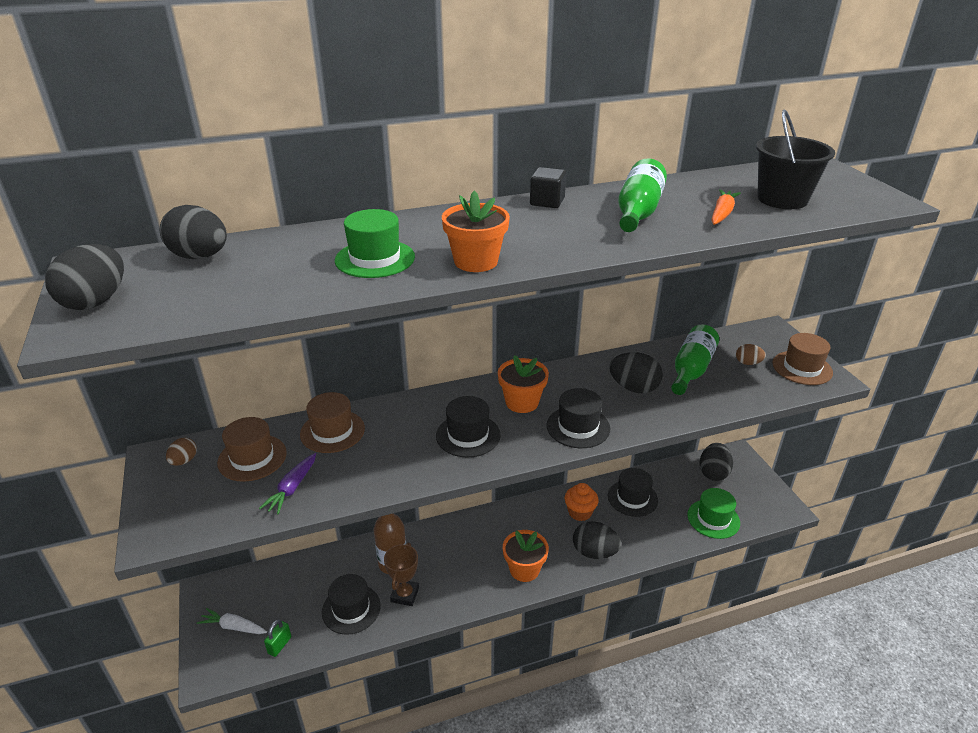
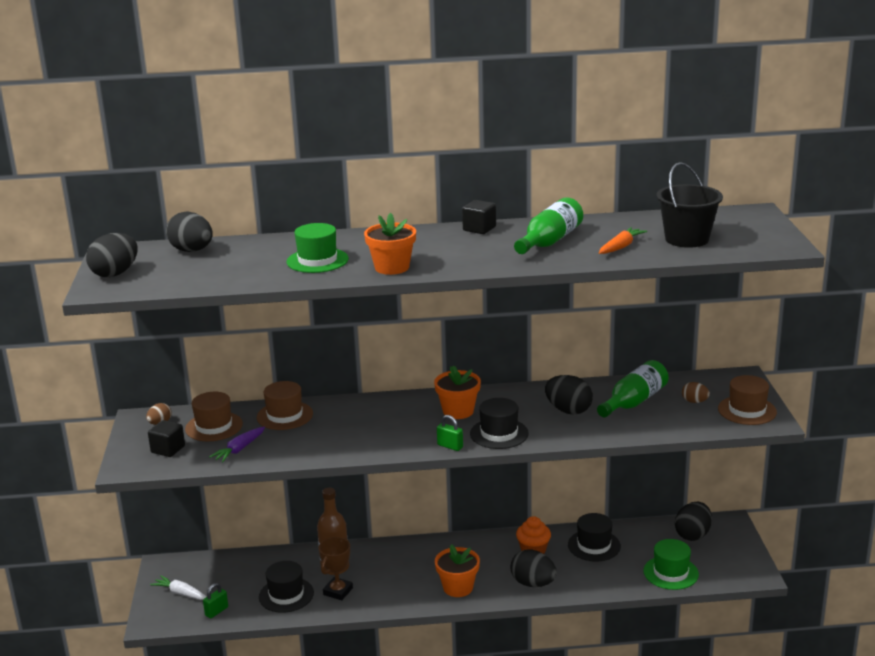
camera: 15 degrees right, 10 degrees down
black hat [436,396,500,457] -> none
none -> black cube [148,420,185,457]
none -> green padlock [437,415,463,451]

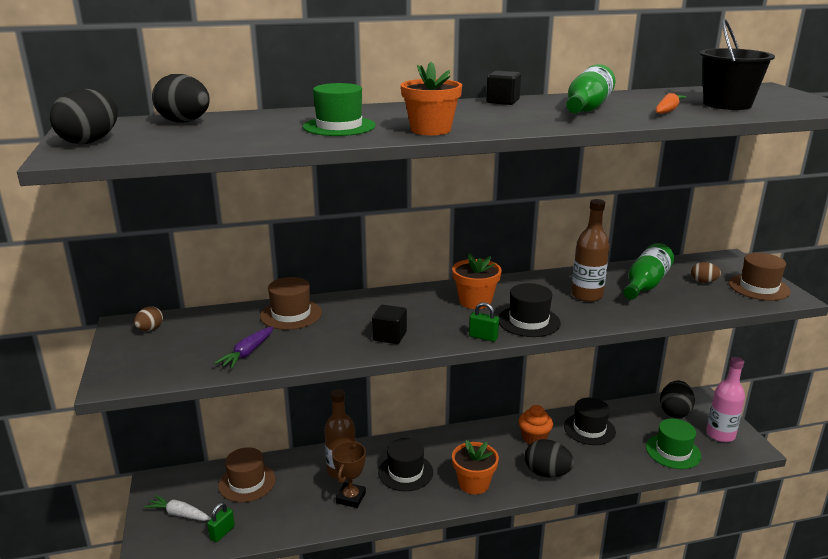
camera: 10 degrees left, 0 degrees up
black cube [148,420,185,457] -> black cube moved to [372,305,407,344]
brown hat [185,392,243,441] -> brown hat moved to [218,447,276,502]
black hat [259,561,314,613] -> black hat moved to [378,438,433,491]
black egg [545,375,593,414] -> brown bottle [571,199,610,302]
none -> pink bottle [706,357,745,442]

